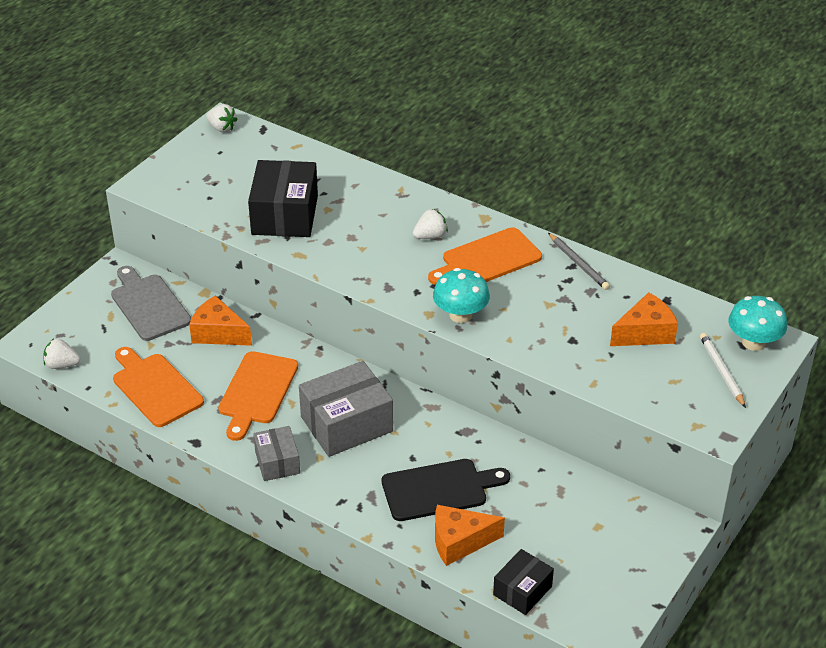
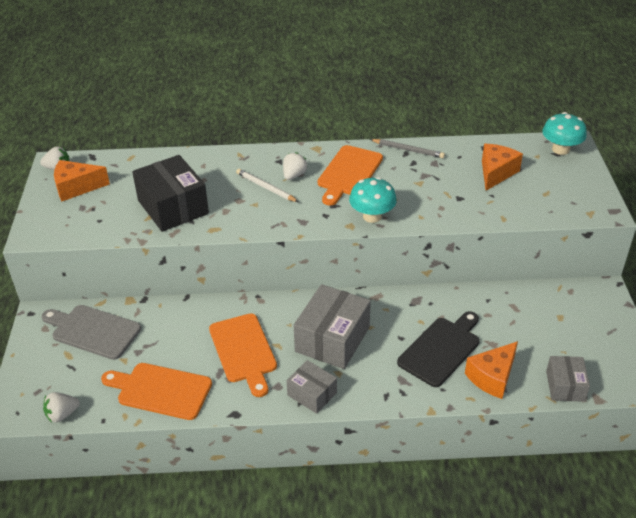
camera: 35 degrees left, 0 degrees up
orange cheese [189,295,252,346] -> orange cheese moved to [54,160,110,201]
black box [493,549,554,615] -> grey box [546,356,590,402]
white pencil [700,333,746,408] -> white pencil moved to [236,169,299,202]

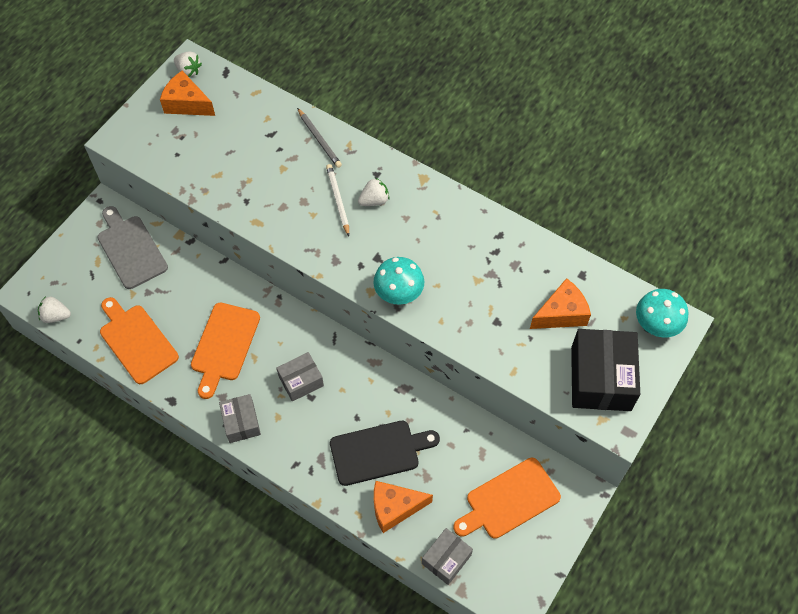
camera: 35 degrees right, 20 degrees up
black box [132,155,209,232] -> black box moved to [571,329,640,411]
grey box [294,284,371,369] -> grey box [277,352,324,401], size x0.57
orange cutting board [317,145,383,205] -> orange cutting board moved to [453,458,561,539]
grey pencil [370,139,445,158] -> grey pencil moved to [297,108,342,168]

